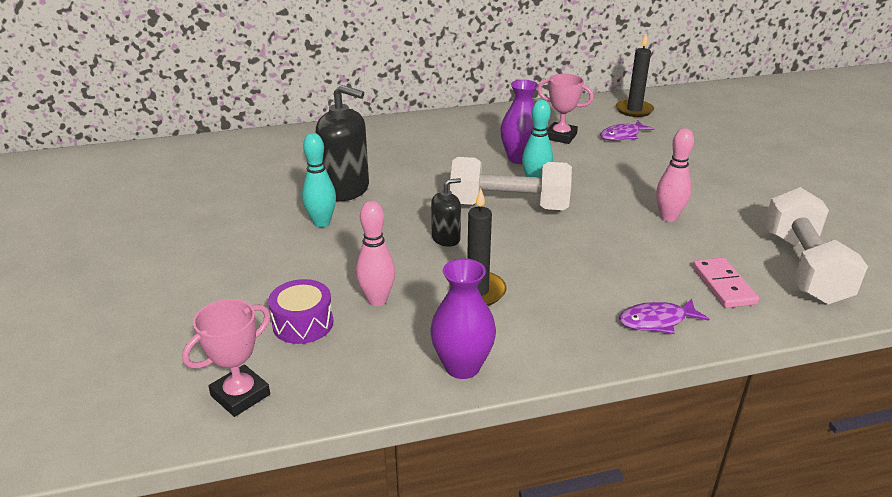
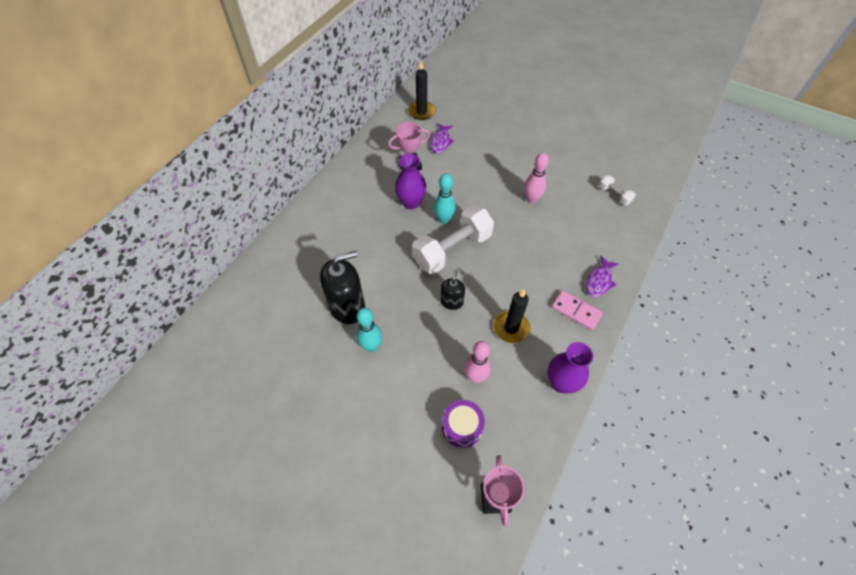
camera: 45 degrees left, 25 degrees up
pink domino [693,257,759,308] -> pink domino moved to [552,290,603,330]
white dumbbell [765,187,868,305] -> white dumbbell [599,175,636,205], size x0.46

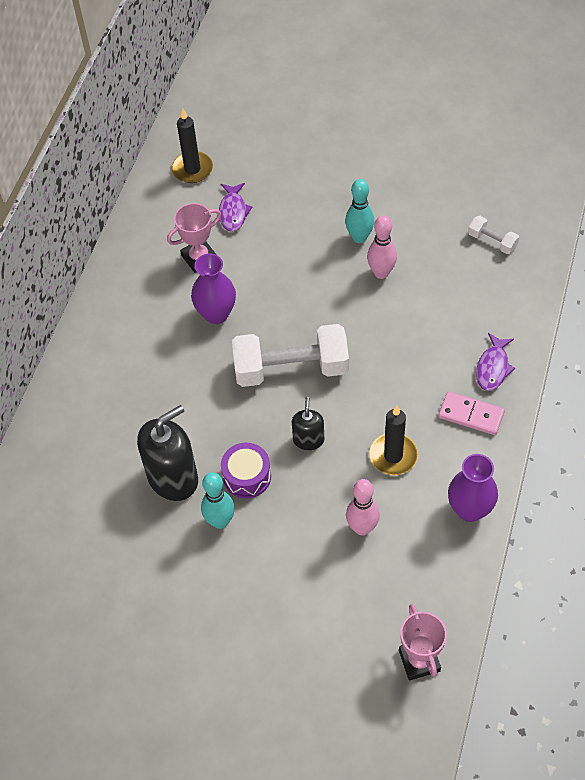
camera: 10 degrees left, 0 degrees up
white dumbbell [412,205,494,274] -> white dumbbell turned 45 degrees clockwise [232,324,349,387]
turquoise bowling pin [434,173,456,224] -> turquoise bowling pin moved to [345,179,374,243]
purple drum [442,400,485,448] -> purple drum moved to [221,443,271,498]

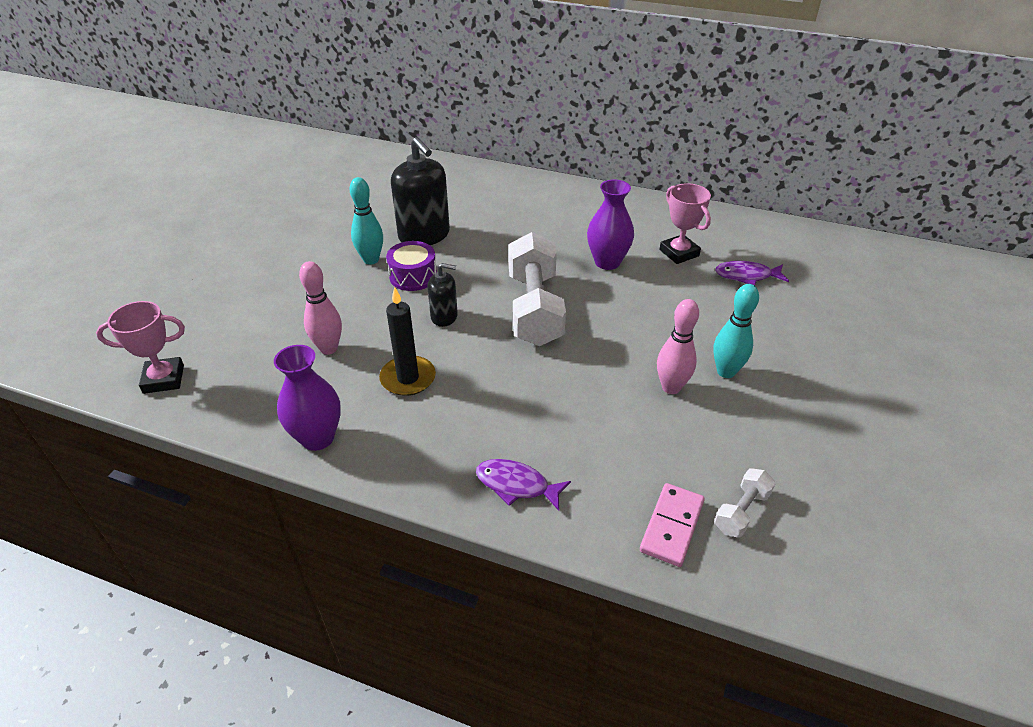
camera: 90 degrees right, 15 degrees down
black candle [172,109,213,183] -> none
pink domino [439,391,505,435] -> pink domino moved to [640,483,705,567]

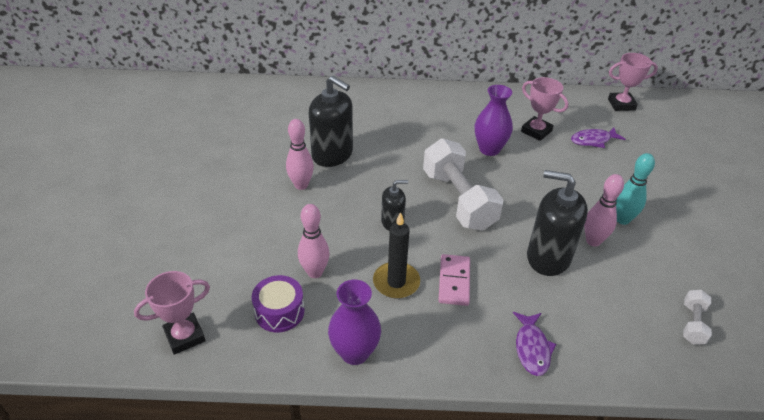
camera: 20 degrees left, 0 degrees up
turquoise bowling pin [350,177,383,265] -> pink bowling pin [286,119,314,190]
purple drum [386,241,437,291] -> purple drum moved to [252,275,305,332]
purple fish [476,459,571,511] -> purple fish turned 90 degrees counterclockwise [513,312,556,376]
pink domino [640,483,705,567] -> pink domino moved to [438,254,470,306]
none -> black soap dispenser [527,170,588,276]
none -> pink trophy [608,53,658,111]

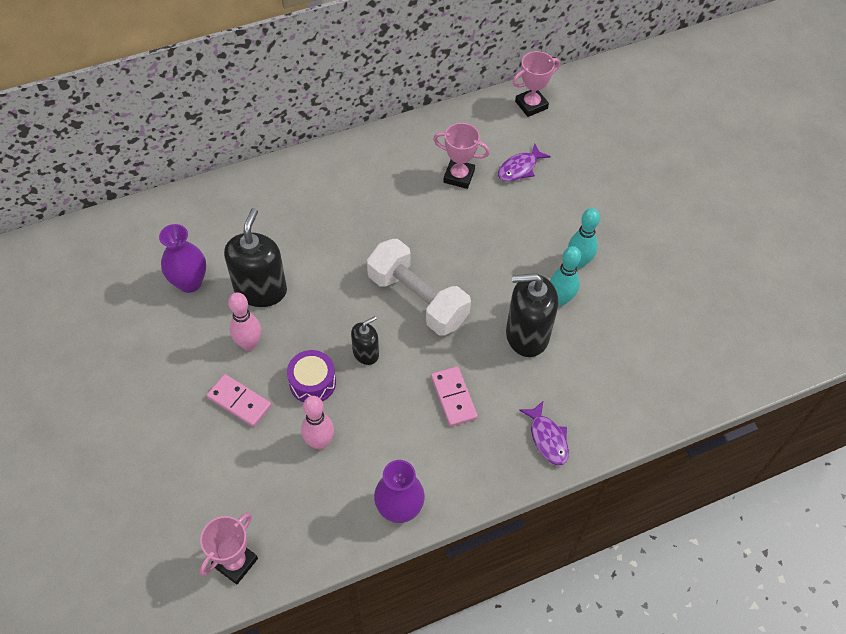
camera: 25 degrees left, 15 degrees up
purple drum [252,275,305,332] -> purple drum moved to [287,350,336,402]
black soap dispenser [309,76,353,167] -> black soap dispenser turned 90 degrees counterclockwise [224,208,287,307]
black candle [373,212,420,299] -> none
purple vase [475,85,513,156] -> purple vase moved to [159,224,206,293]
pink bowling pin [584,174,624,247] -> turquoise bowling pin [550,246,581,306]
white dumbbell [683,290,712,345] -> none
none -> pink domino [207,374,271,427]

